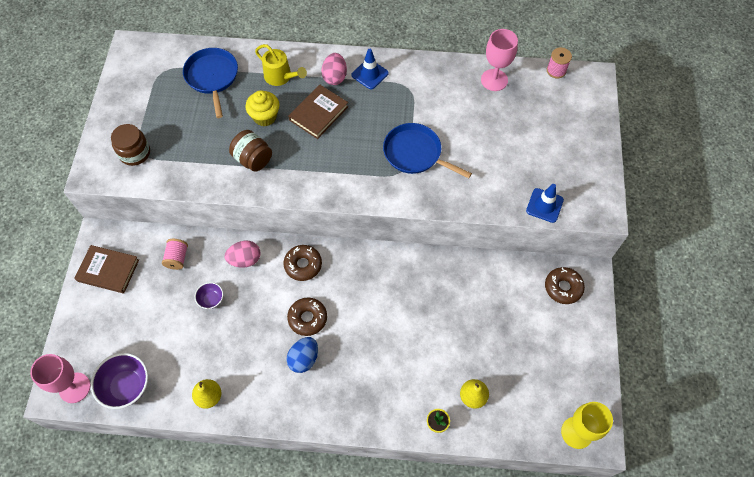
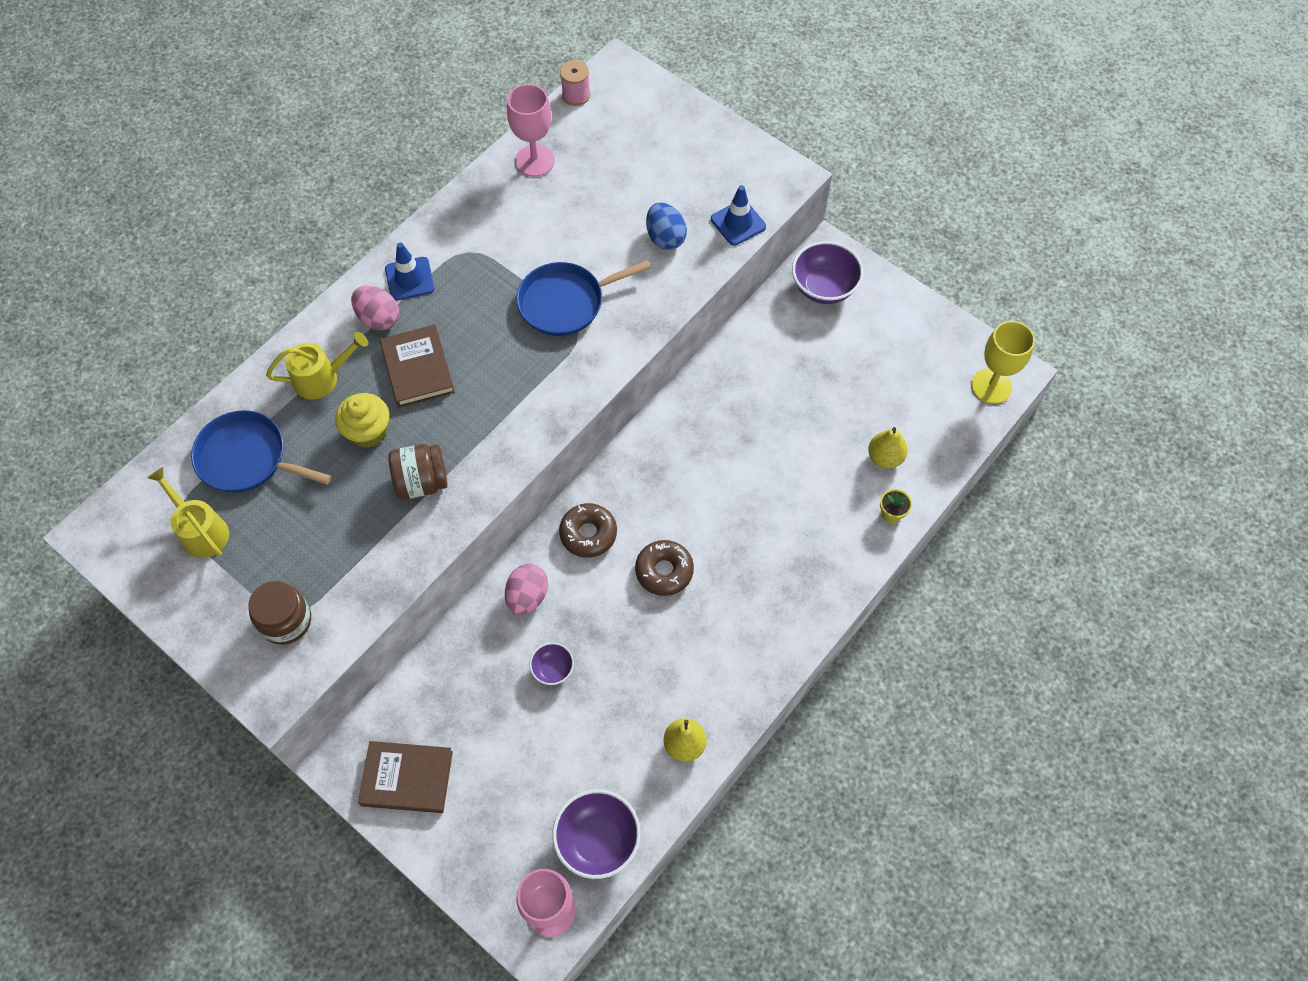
camera: 55 degrees left, 0 degrees up
brown book [74,245,139,293] -> brown book turned 45 degrees clockwise [358,741,453,813]
pink spool [162,239,188,270] -> none
blue egg [286,337,318,373] -> blue egg moved to [646,202,687,250]
brown donut [545,267,585,304] -> purple bowl [792,241,863,304]
none -> yellow watering can [148,467,229,558]

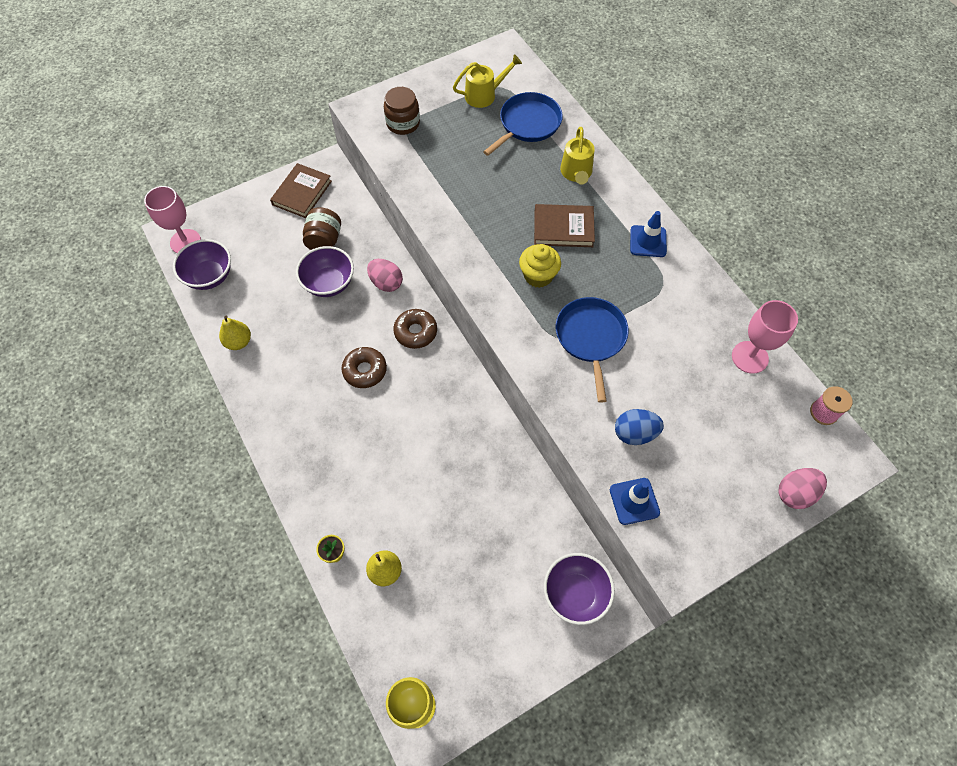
camera: 110 degrees right, 0 degrees up
yellow cupcake [335,393,389,448] -> yellow cupcake moved to [519,244,561,288]
pink egg [351,286,399,331] -> pink egg moved to [778,468,827,509]
brown jar [388,444,448,500] -> brown jar moved to [303,207,341,250]
purple bowl [529,642,574,685] -> purple bowl [296,246,354,297], size x1.85

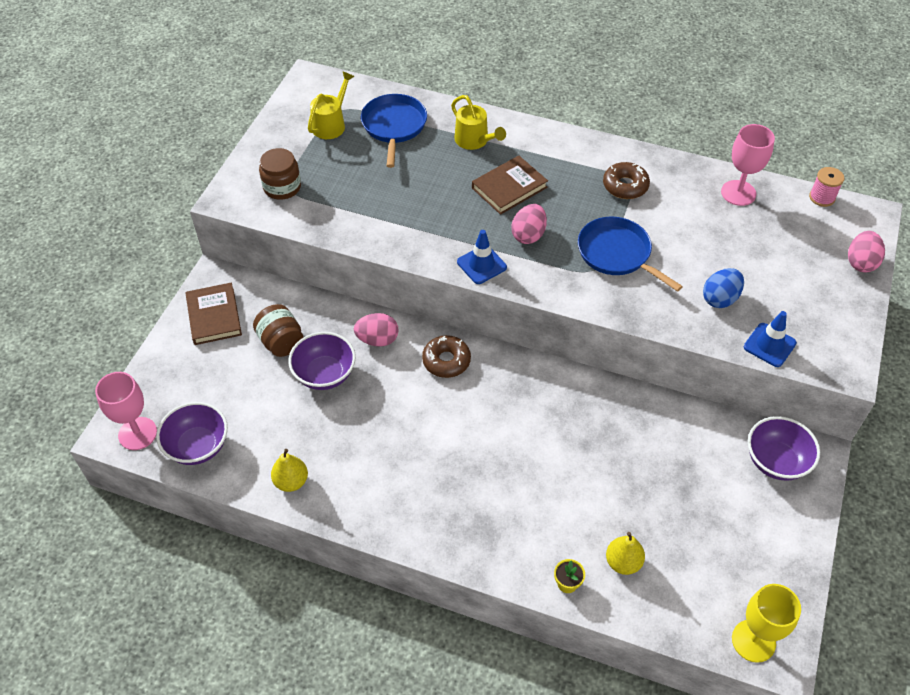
camera: 40 degrees left, 10 degrees down
brown donut [341,347,387,388] -> brown donut moved to [603,162,650,199]
yellow cupcake [519,244,561,288] -> pink egg [511,204,547,244]
blue traffic cone [630,211,667,257] -> blue traffic cone moved to [457,230,507,284]

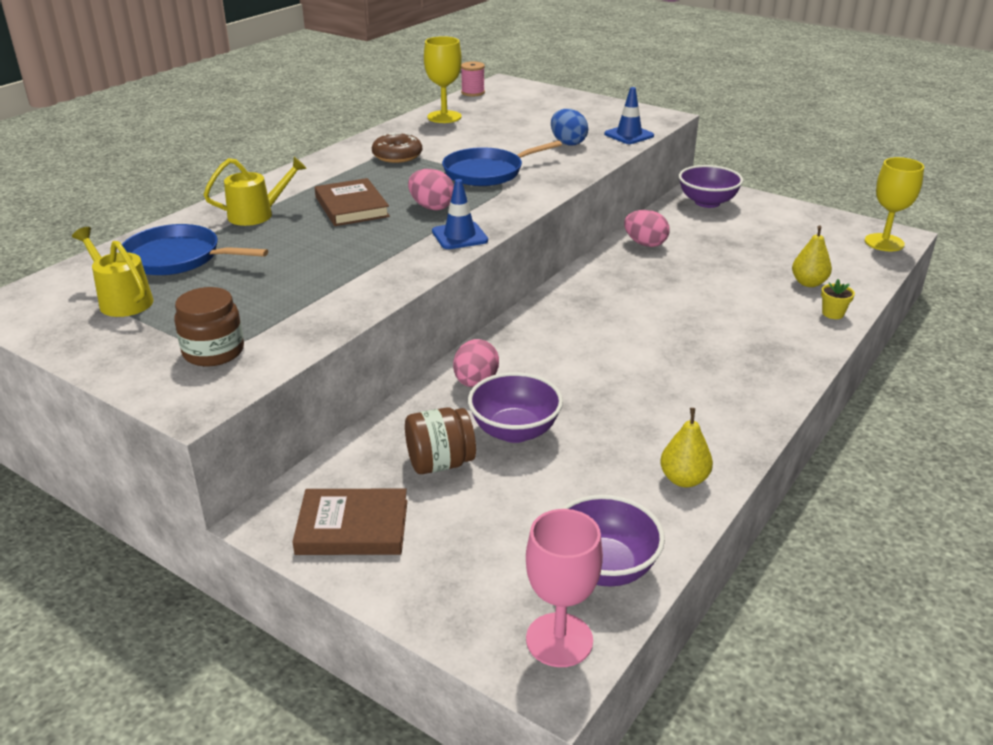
camera: 75 degrees left, 20 degrees down
brown donut [422,335,471,378] -> none
pink goblet [721,124,775,206] -> yellow goblet [424,36,462,123]
pink egg [848,231,885,272] -> pink egg moved to [624,210,670,247]

